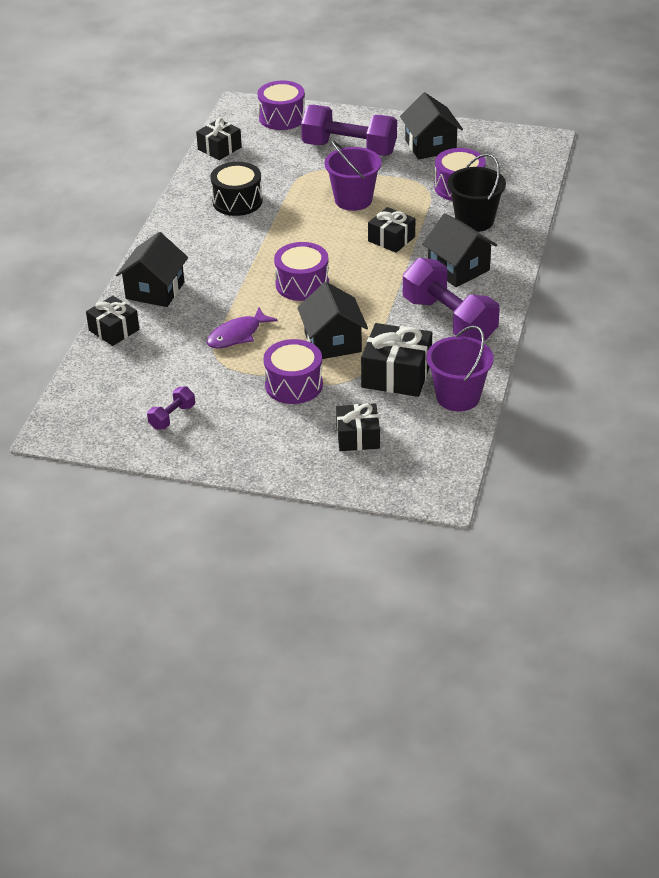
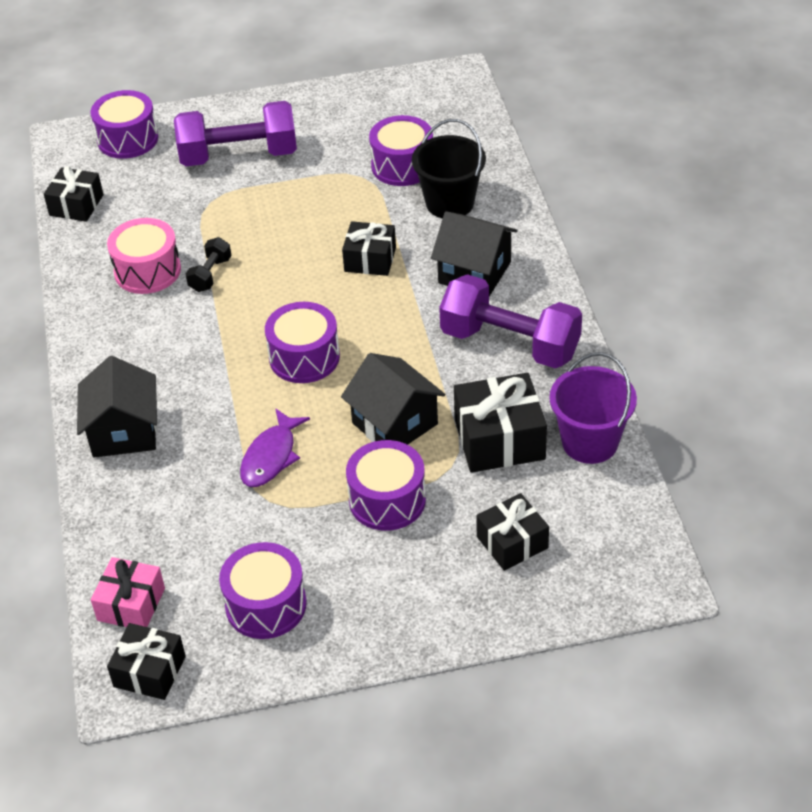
camera: 25 degrees left, 5 degrees up
black gift [86,296,139,346] -> black gift moved to [107,623,186,700]
purple dumbbell [147,386,195,430] -> purple drum [219,542,307,639]
black drum [210,162,263,216] -> pink drum [107,218,181,294]
purple bucket [324,140,382,211] -> none
black house [400,92,463,159] -> none
none -> pink gift [91,557,165,627]
none -> black dumbbell [186,237,232,292]

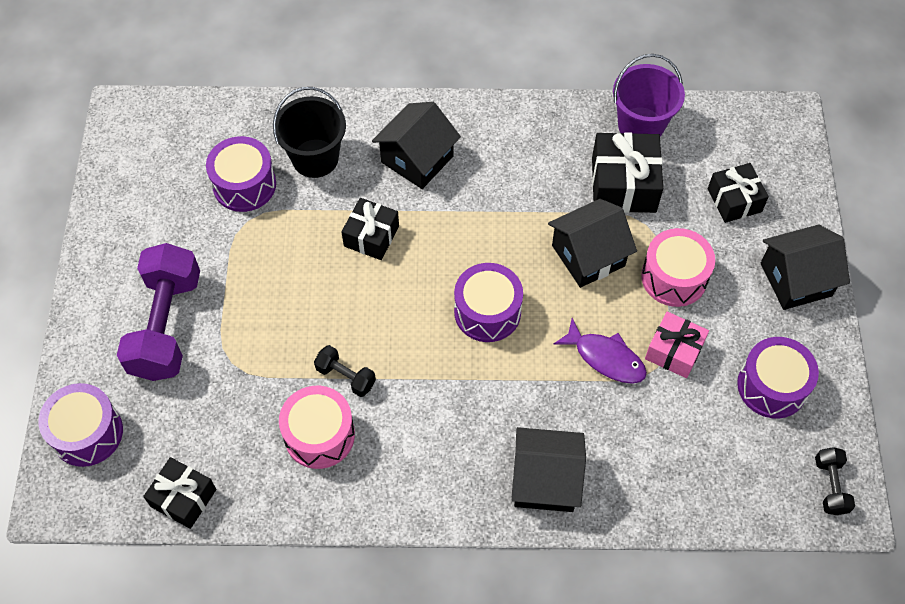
camera: 80 degrees left, 15 degrees up
pink gift [91,557,165,627] -> pink gift moved to [645,311,709,378]
black gift [107,623,186,700] -> black dumbbell [815,447,855,515]
purple drum [346,440,426,531] -> pink drum [641,228,715,307]
purple dumbbell [439,274,582,368] -> none
none -> black house [761,225,850,310]

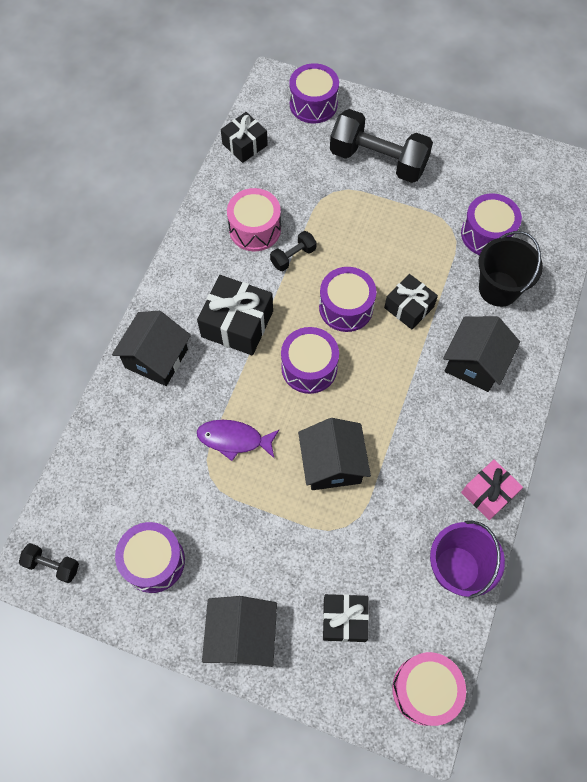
camera: 110 degrees right, 5 degrees up
purple dumbbell [117,243,200,381] -> black dumbbell [330,109,433,183]
black house [372,102,461,189] -> black house turned 60 degrees clockwise [443,316,520,392]
purple fish [554,318,647,384] -> purple fish turned 45 degrees clockwise [197,420,279,461]
black gift [592,132,663,213] -> black gift moved to [197,275,273,355]
pink drum [641,228,715,307] -> pink drum moved to [392,652,466,726]
pink gift [645,311,709,378] -> pink gift moved to [461,460,523,520]
none -> purple drum [319,267,376,332]

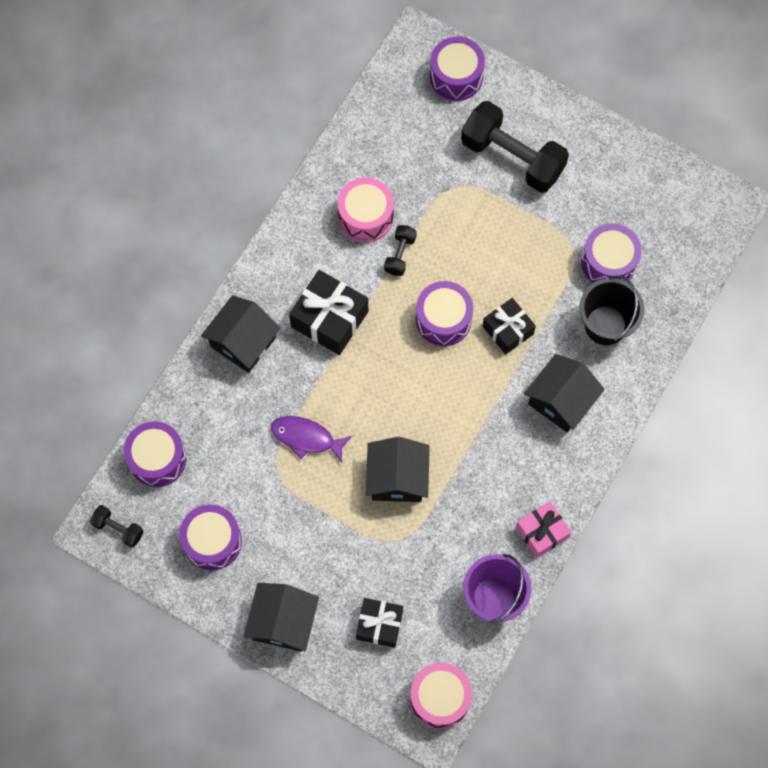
camera: 10 degrees right, 5 degrees up
black gift [221,112,268,163] -> none
black dumbbell [270,231,317,271] -> black dumbbell turned 45 degrees counterclockwise [384,225,417,276]
purple drum [281,327,339,394] -> purple drum moved to [124,421,186,487]

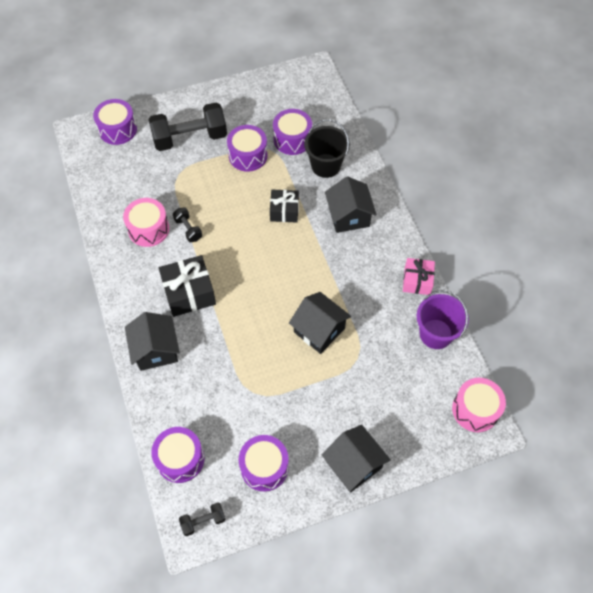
camera: 50 degrees left, 10 degrees down
purple fish [271,416,352,463] -> none
black gift [356,598,403,648] -> none
purple drum [416,281,473,346] -> purple drum moved to [227,125,268,172]

